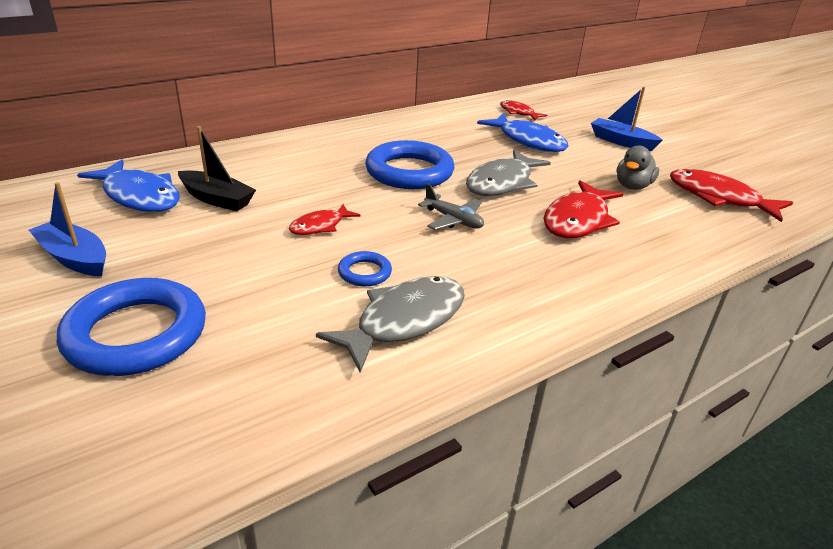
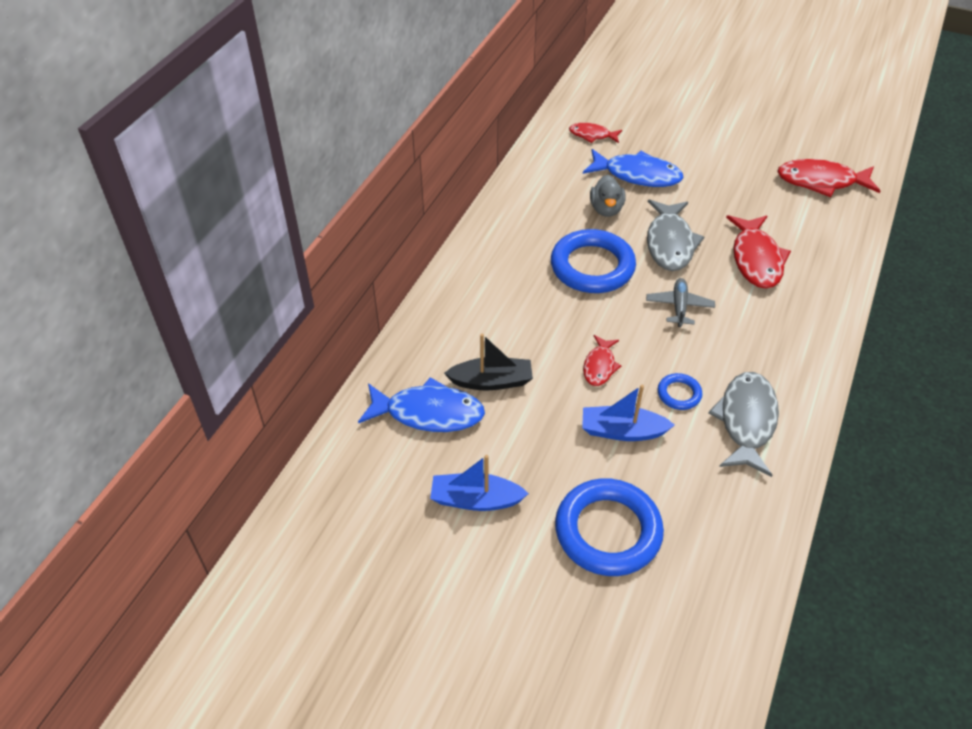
camera: 30 degrees left, 15 degrees up
grey plane [418,184,484,230] -> grey plane turned 90 degrees counterclockwise [646,278,715,327]
blue boat [591,87,663,151] -> blue boat moved to [582,385,675,441]
grey duck [617,146,659,190] -> grey duck moved to [590,175,625,217]

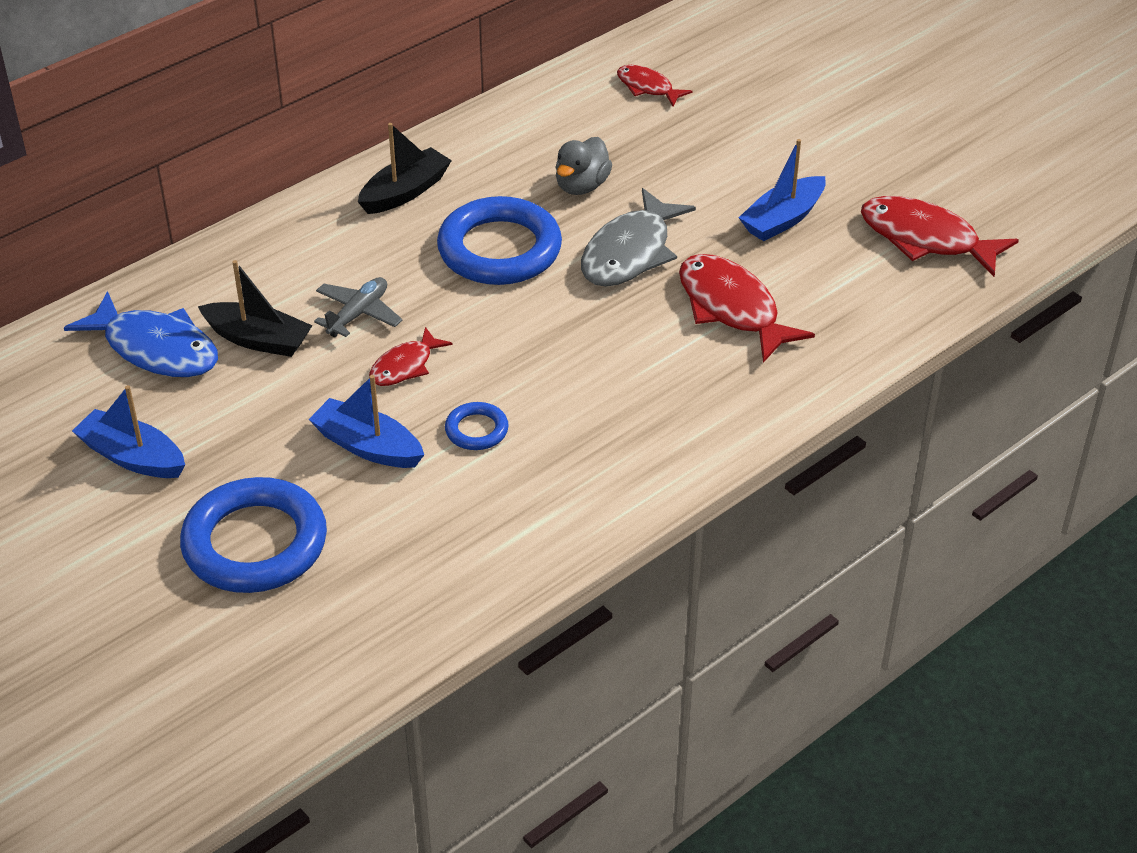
camera: 25 degrees right, 5 degrees down
blue fish [583,149,684,187] -> none
grey plane [646,278,715,327] -> grey plane moved to [314,277,402,337]
grey fish [708,372,779,477] -> none
red fish [726,215,791,289] -> red fish turned 120 degrees clockwise [679,254,815,363]
none -> black boat [358,123,452,214]
none -> blue boat [738,139,826,241]

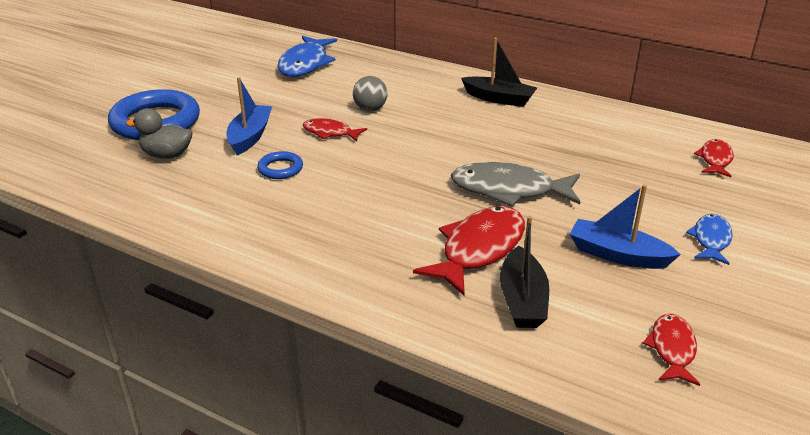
camera: 70 degrees right, 10 degrees down
blue boat [72,385,185,478] -> none
black boat [198,260,313,357] -> black boat moved to [500,216,549,328]
grey plane [314,277,402,337] -> grey ball [353,76,387,111]
blue ring [437,196,562,285] -> none
grey duck [555,137,612,195] -> grey duck moved to [126,108,193,159]
red fish [861,196,1019,277] -> red fish [643,314,700,386], size x0.57
none -> blue fish [686,214,733,265]

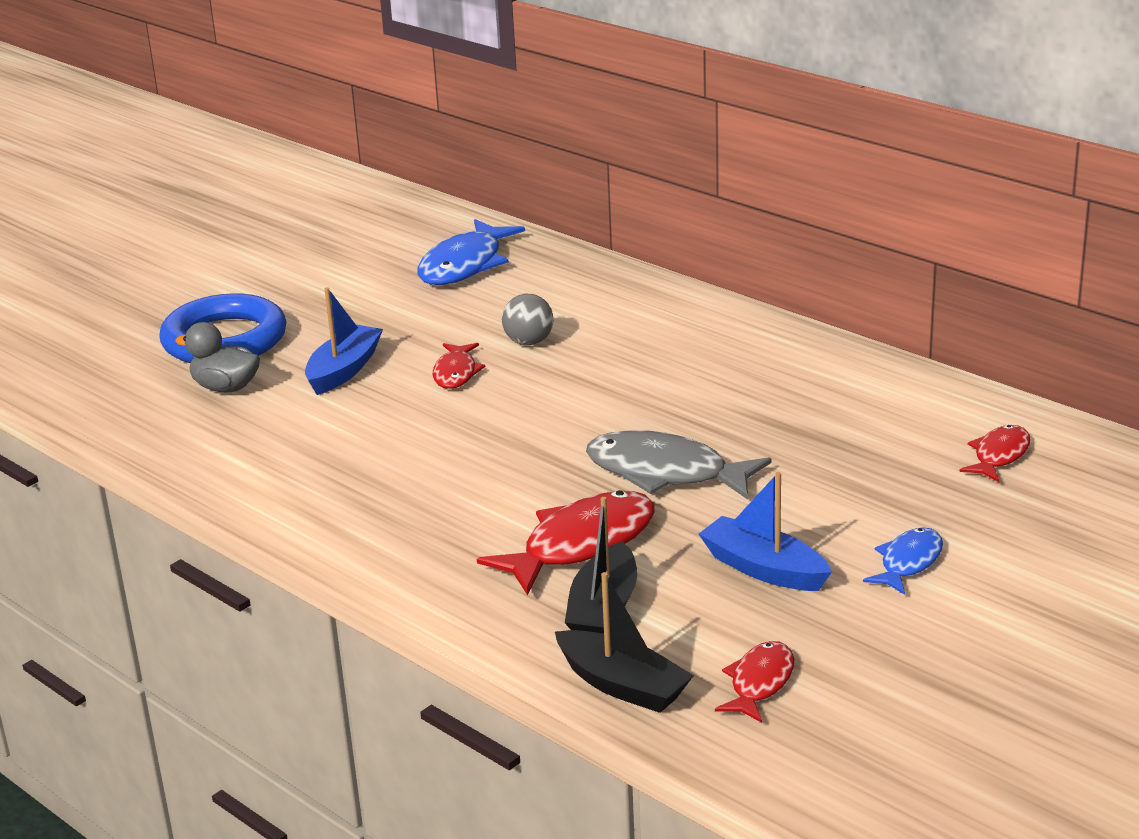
camera: 15 degrees right, 5 degrees down
blue ring [257,151,303,179] -> none
red fish [303,118,367,141] -> red fish turned 120 degrees counterclockwise [432,343,485,389]
black boat [461,38,537,107] -> black boat moved to [555,572,694,713]

